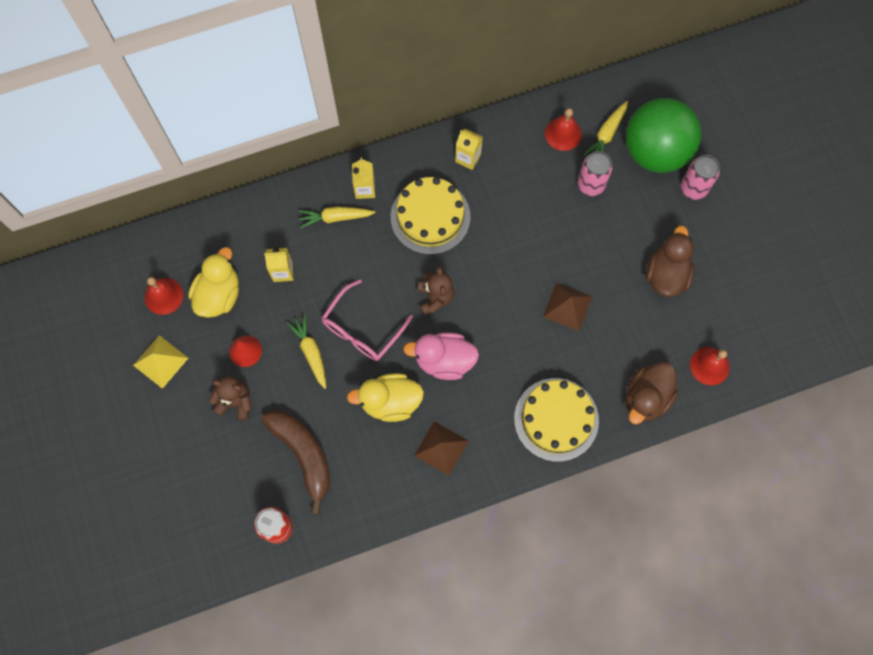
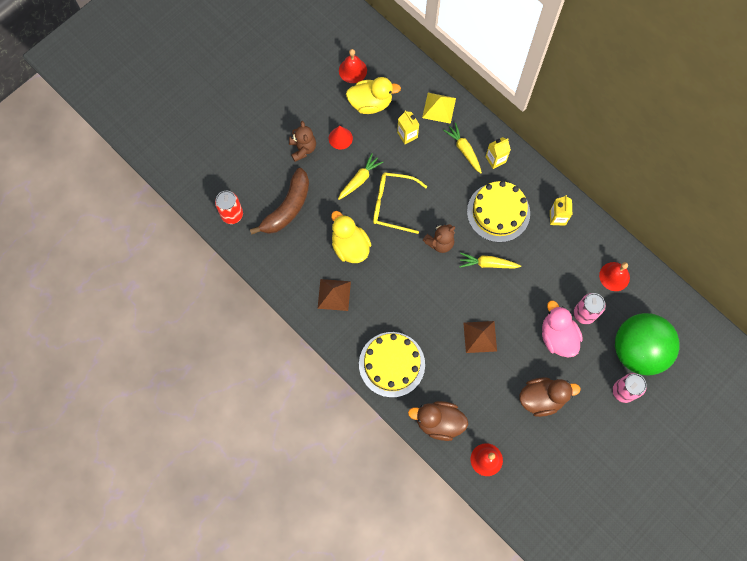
camera: 65 degrees right, 0 degrees up
yellow pyramid [133,335,188,389] -> yellow pyramid moved to [422,93,456,124]
pink glasses [322,280,413,361] -> yellow glasses [373,173,428,234]
pink duck [403,332,479,380] -> pink duck moved to [542,301,583,357]
yellow carrot [583,101,628,156] -> yellow carrot moved to [459,253,521,268]

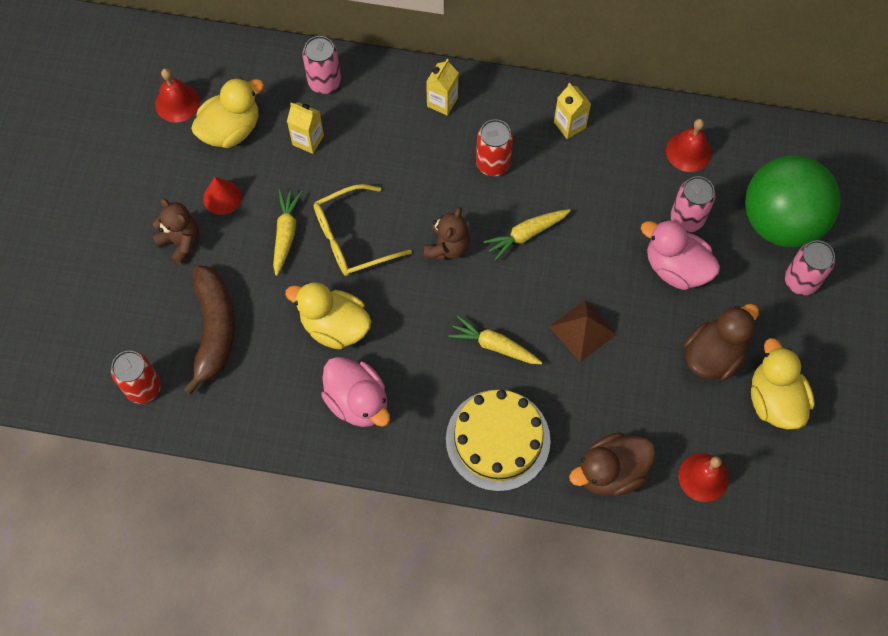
camera: 35 degrees left, 5 degrees down
brown pyramid [317,279,351,311] -> pink duck [321,357,390,427]
yellow pyramid [422,93,456,124] -> pink can [302,36,341,94]
yellow carrot [443,123,482,173] -> yellow carrot moved to [448,316,543,364]
yellow cake [467,181,530,242] -> red can [476,119,513,176]
none -> yellow duck [751,338,815,429]

